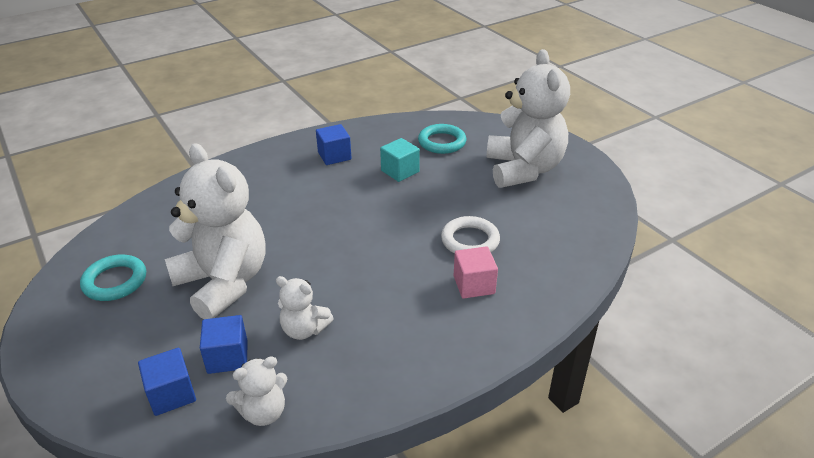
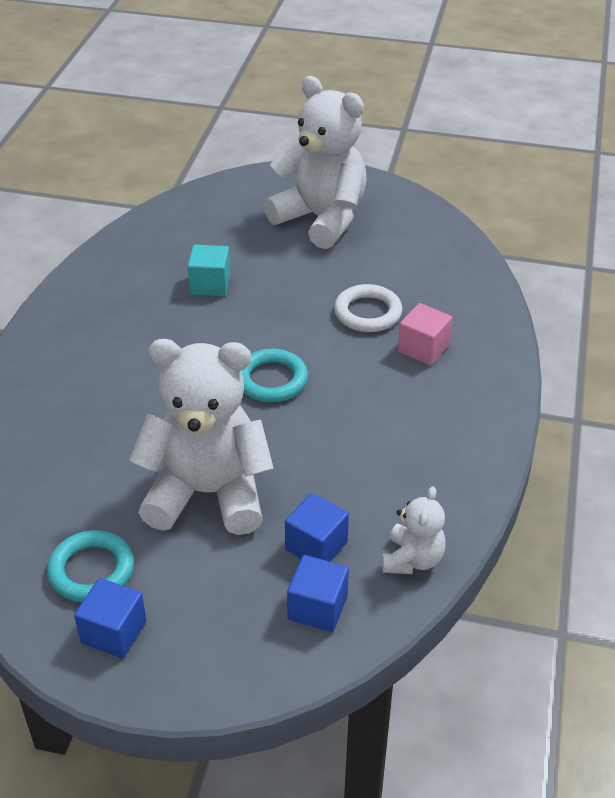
camera: 45 degrees left, 5 degrees up
white teddy bear [276,276,334,340] -> none
blue cube [316,124,352,165] -> blue cube moved to [74,578,147,658]
turquoise ring [418,124,466,154] -> turquoise ring moved to [241,349,308,402]

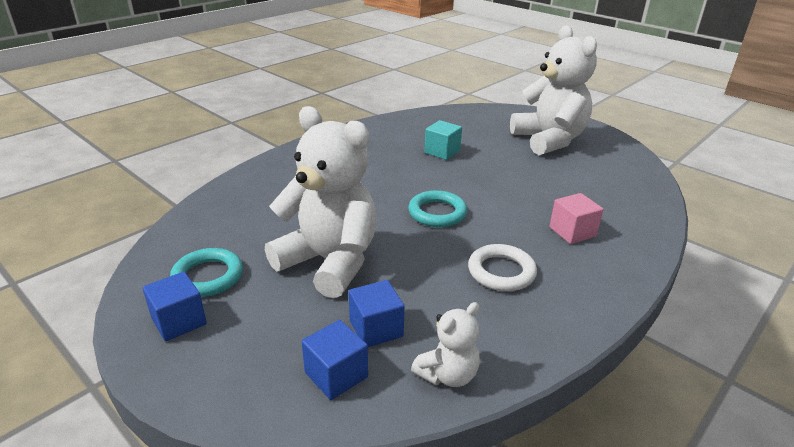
camera: 30 degrees right, 10 degrees down
white ring [334,284,403,332] -> white ring moved to [468,244,537,291]

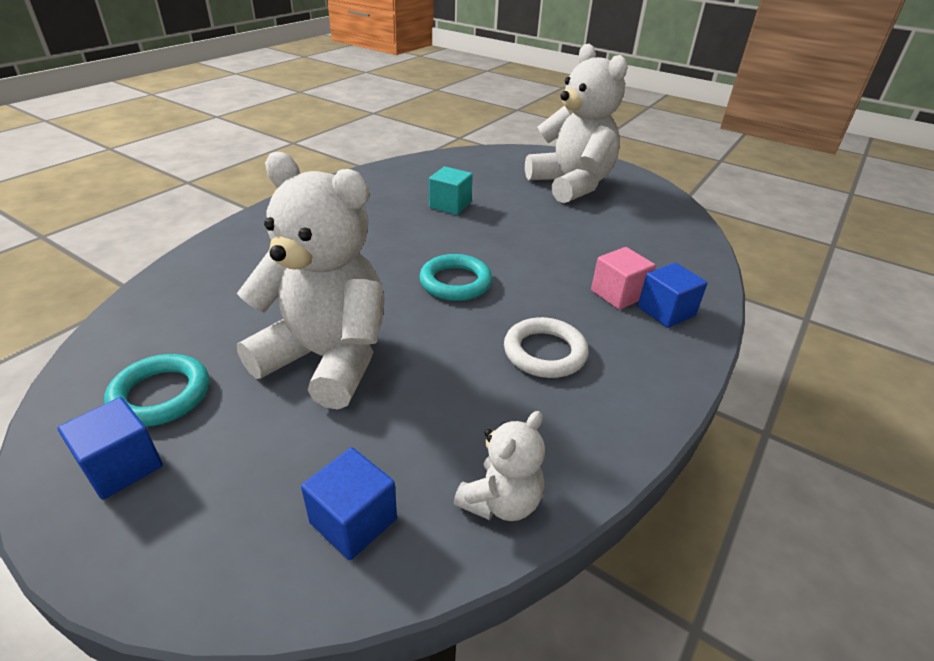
camera: 10 degrees left, 5 degrees up
blue cube [349,280,405,347] -> blue cube moved to [638,263,708,328]

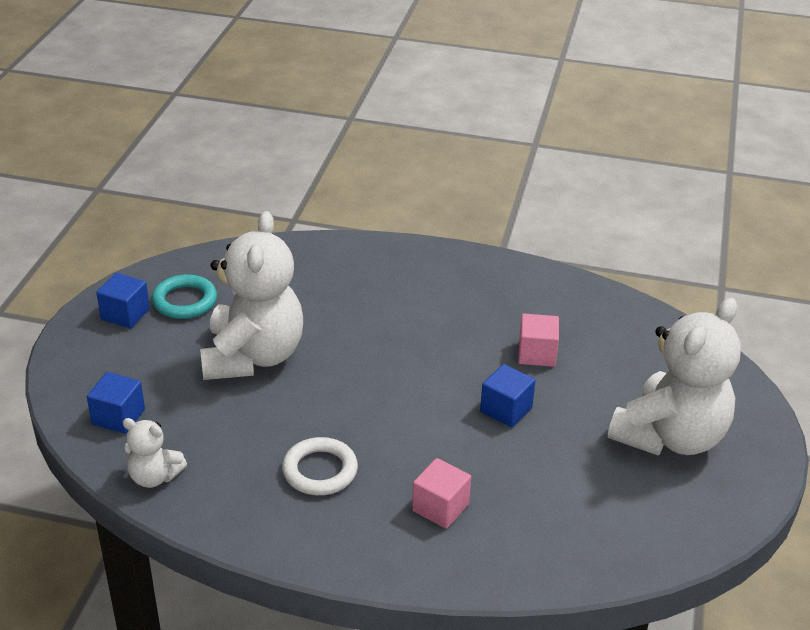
camera: 70 degrees right, 0 degrees up
turquoise ring [419,254,492,301] -> none
turquoise cube [429,167,473,215] -> pink cube [518,314,559,367]
blue cube [638,263,708,328] -> blue cube moved to [480,364,536,427]

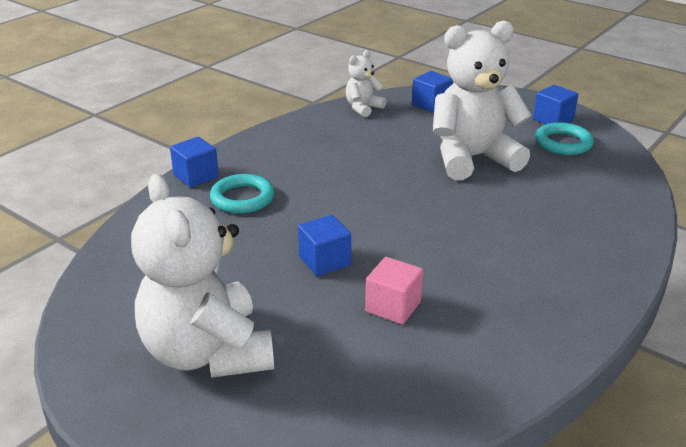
camera: 115 degrees right, 5 degrees down
white teddy bear [200,211,303,380] -> white teddy bear turned 135 degrees clockwise [433,20,532,180]
white ring [282,437,358,495] -> none
pink cube [412,458,471,529] -> turquoise ring [210,174,275,214]
none -> blue cube [170,137,219,188]

